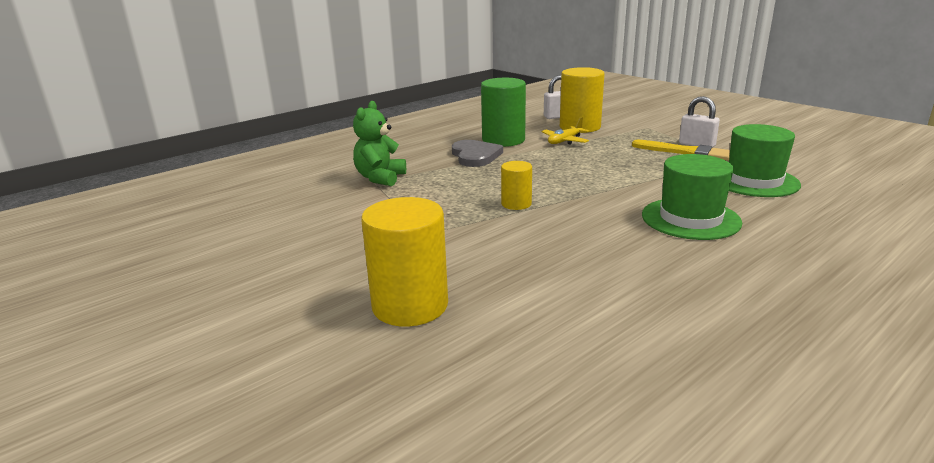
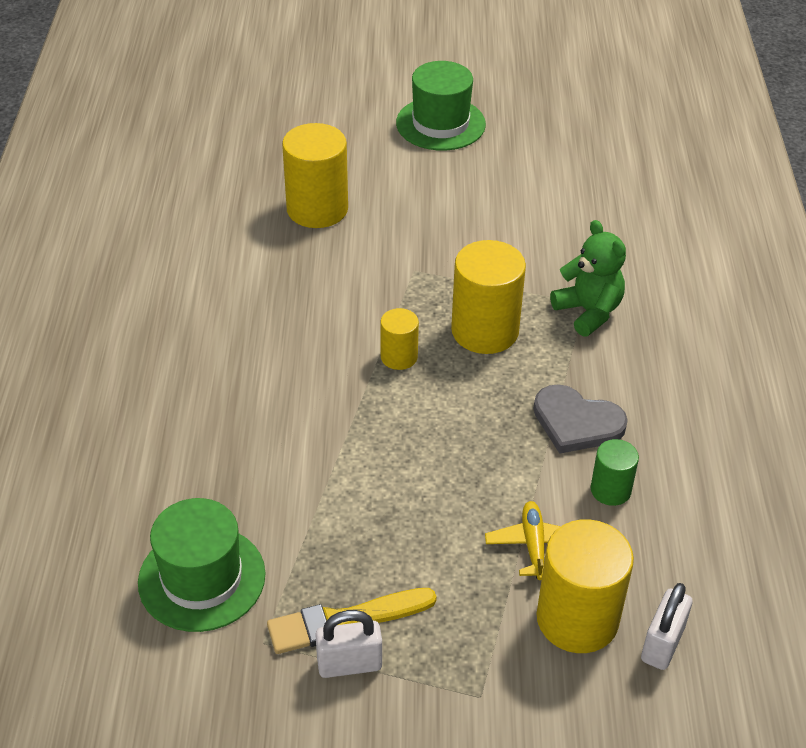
camera: 130 degrees right, 20 degrees up
green cylinder [481,78,526,147] -> green cylinder [591,439,639,506], size x0.54
green hat [642,154,742,240] -> green hat moved to [396,61,486,151]
none -> yellow cylinder [451,240,526,354]

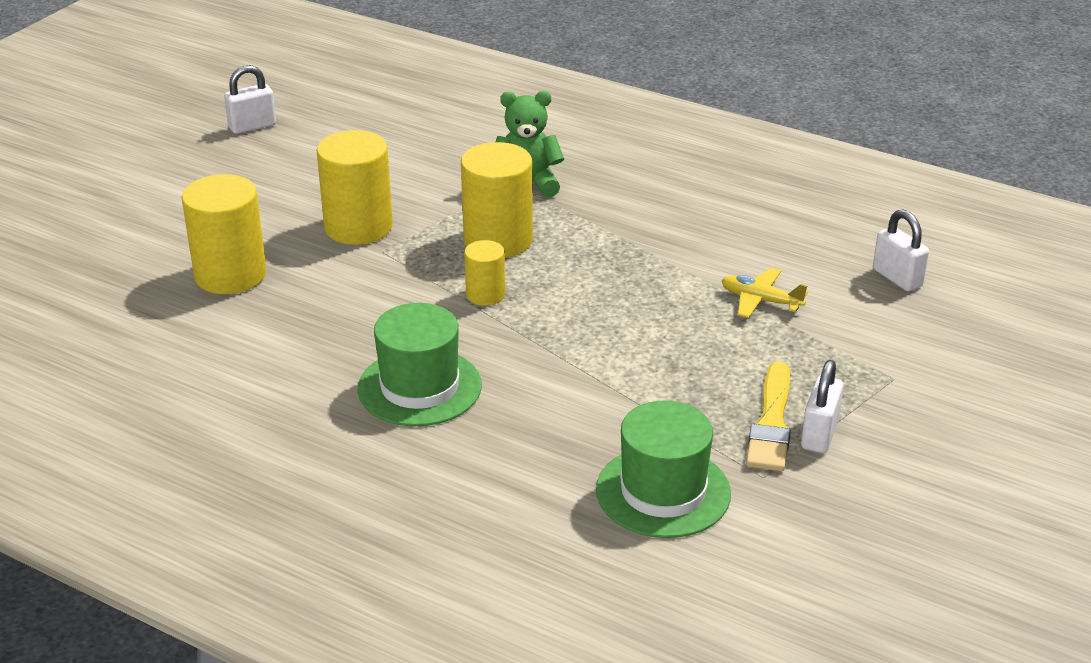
camera: 60 degrees left, 10 degrees down
green hat [396,61,486,151] -> green hat moved to [358,303,482,426]
grey heart [533,384,628,454] -> none
yellow cylinder [537,519,634,653] -> yellow cylinder moved to [317,130,393,245]
green cylinder [591,439,639,506] -> none
none -> white padlock [224,65,276,134]

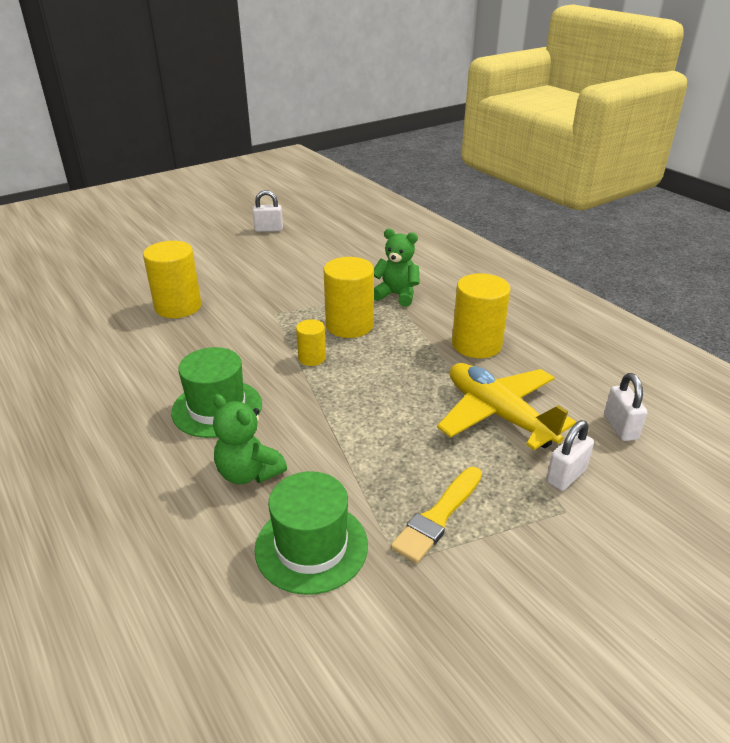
camera: 25 degrees right, 0 degrees up
yellow cylinder [317,130,393,245] -> yellow cylinder moved to [452,273,511,358]
yellow plane [722,268,808,318] -> yellow plane [437,363,576,450], size x2.06
white padlock [801,360,844,453] -> white padlock moved to [546,420,594,491]
none -> green teddy bear [213,394,287,484]

